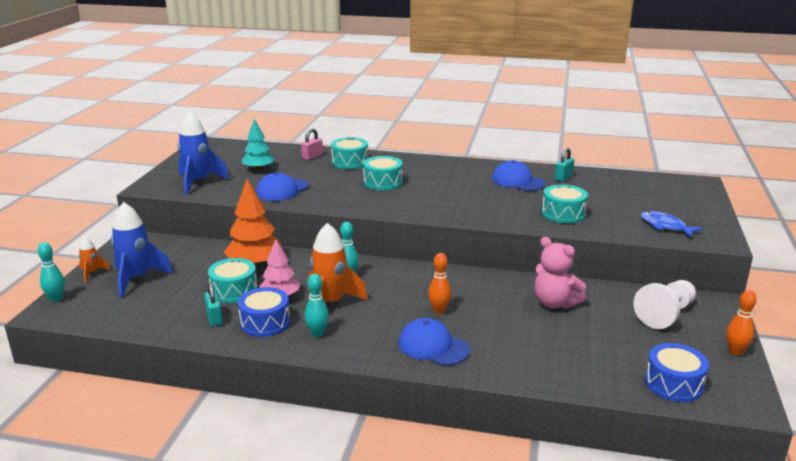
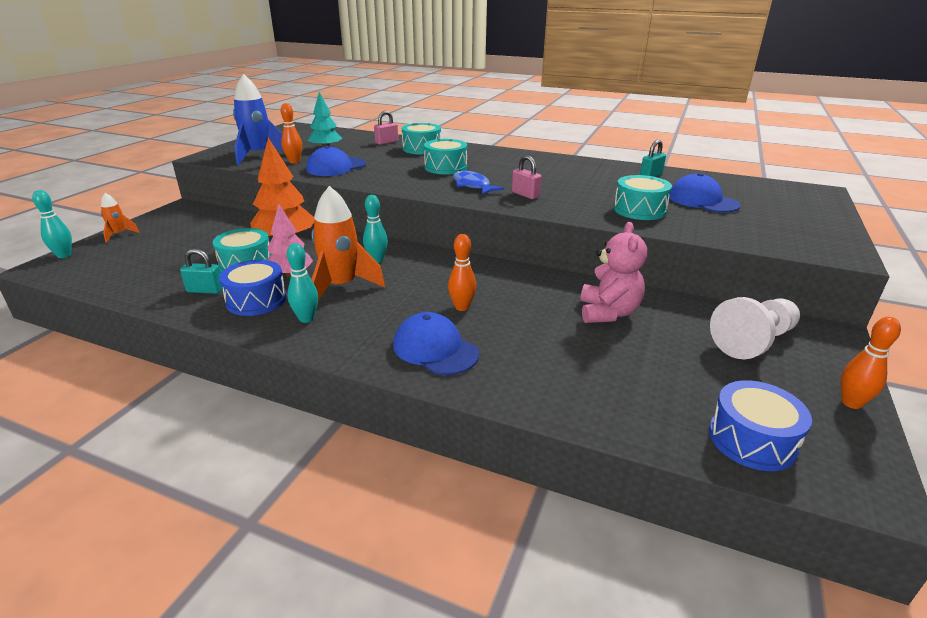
camera: 10 degrees right, 5 degrees up
blue rocket [111,202,173,298] -> none
turquoise padlock [204,283,223,326] -> turquoise padlock turned 75 degrees counterclockwise [180,248,223,294]
blue cap [492,160,546,191] -> blue cap moved to [669,173,741,213]
pink teddy bear [534,237,586,309] -> pink teddy bear turned 135 degrees counterclockwise [580,222,647,323]
blue fish [641,211,703,238] -> blue fish moved to [453,170,504,195]
none -> orange bowling pin [281,103,302,163]
none -> pink padlock [512,155,541,199]

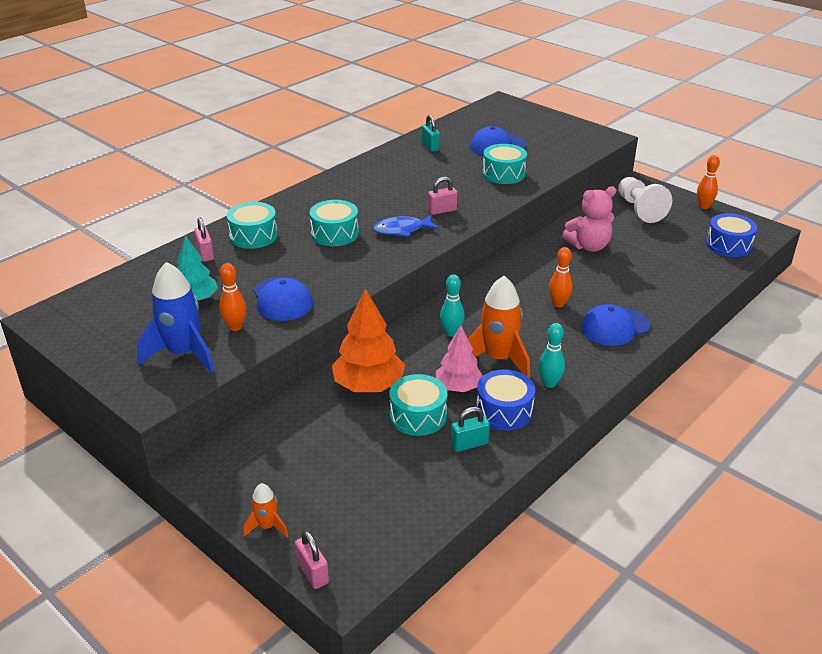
camera: 70 degrees left, 5 degrees up
turquoise bowling pin [32,190,72,258] -> pink padlock [295,530,329,589]
turquoise padlock [180,248,223,294] -> turquoise padlock turned 45 degrees clockwise [451,407,490,452]
pink teddy bear [580,222,647,323] -> pink teddy bear turned 135 degrees clockwise [562,187,616,252]

